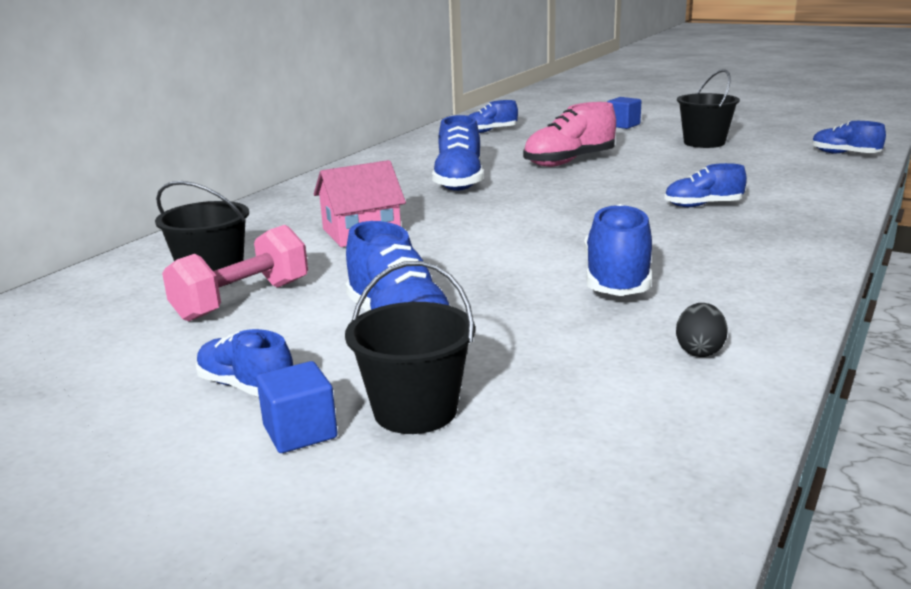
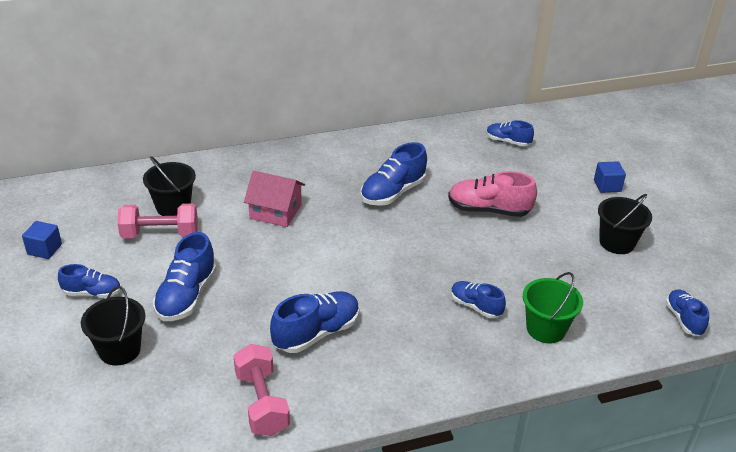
camera: 40 degrees right, 15 degrees up
blue shoe [196,329,293,397] -> blue shoe turned 105 degrees clockwise [58,264,121,298]
blue cube [256,361,338,453] -> blue cube moved to [22,221,62,259]
black egg [676,303,728,357] -> pink dumbbell [233,344,290,436]
none -> green bucket [523,272,583,343]

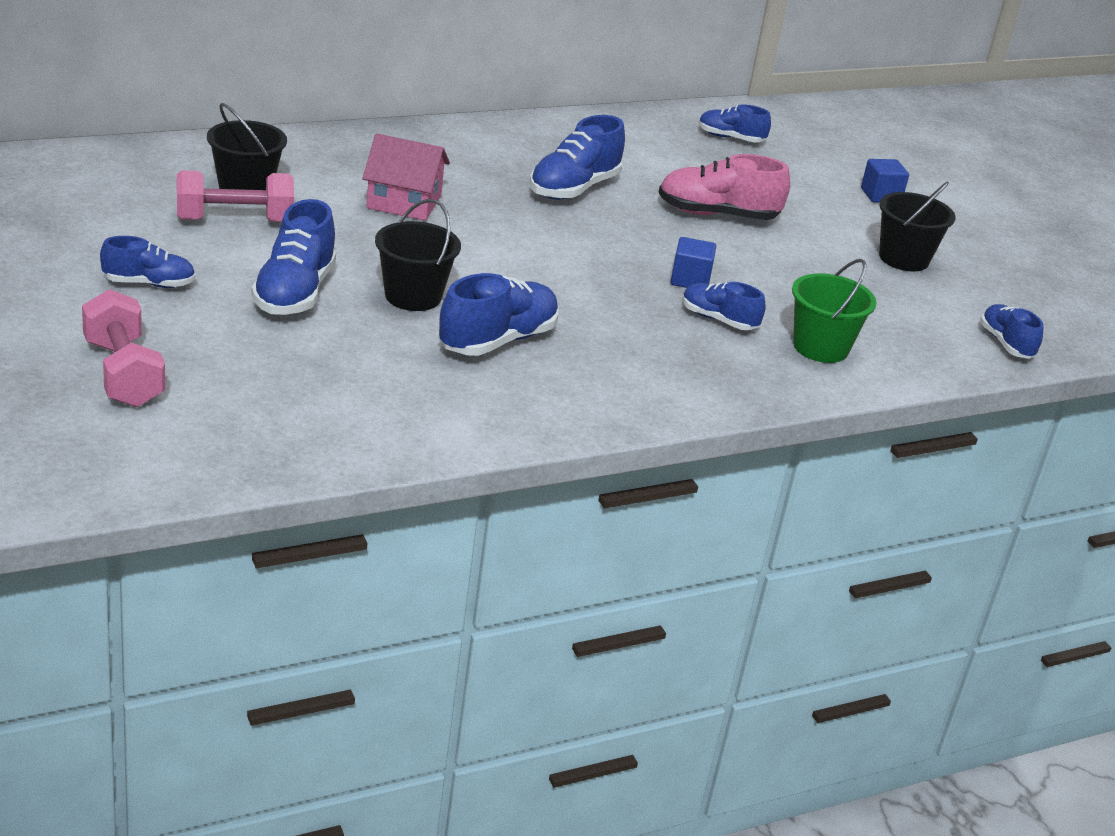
camera: 10 degrees left, 5 degrees down
blue cube [22,221,62,259] -> blue cube moved to [671,237,716,288]
black bucket [81,286,145,366] -> black bucket moved to [375,199,461,311]
pink dumbbell [233,344,290,436] -> pink dumbbell moved to [82,289,165,407]

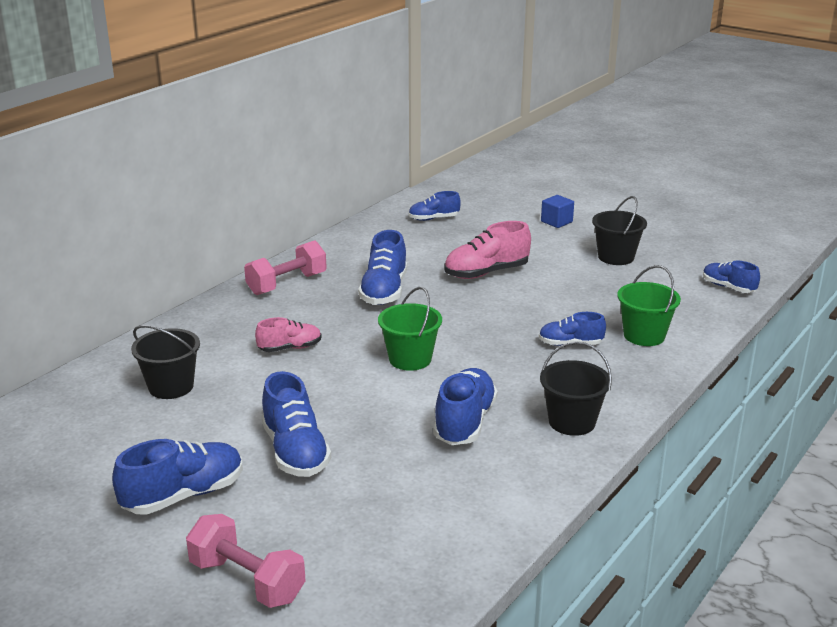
camera: 25 degrees left, 5 degrees down
blue shoe [100,236,195,288] -> blue shoe [112,439,243,515], size x1.61
pink dumbbell [177,170,294,222] -> pink dumbbell moved to [244,240,327,295]
pink house [363,133,450,221] -> pink shoe [255,317,321,352]
black bucket [375,199,461,311] -> black bucket moved to [540,341,612,436]
blue cube [671,237,716,288] -> none
none -> green bucket [378,287,442,371]

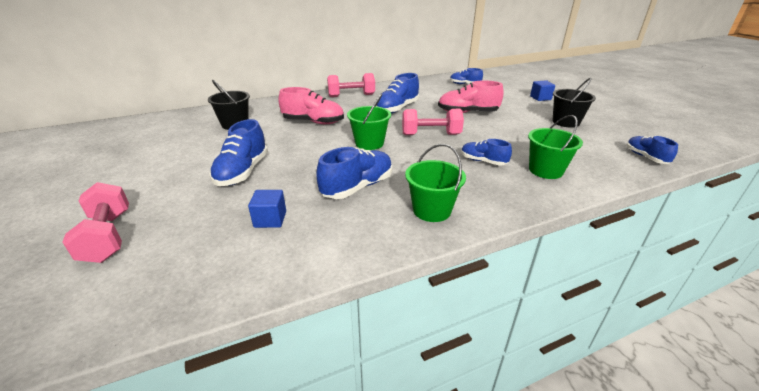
camera: 30 degrees right, 5 degrees up
blue shoe [112,439,243,515] -> none
pink shoe [255,317,321,352] -> pink shoe [278,87,344,124], size x1.61
black bucket [540,341,612,436] -> green bucket [405,144,466,222]
none -> blue cube [248,190,286,228]
none -> pink dumbbell [402,109,464,135]

